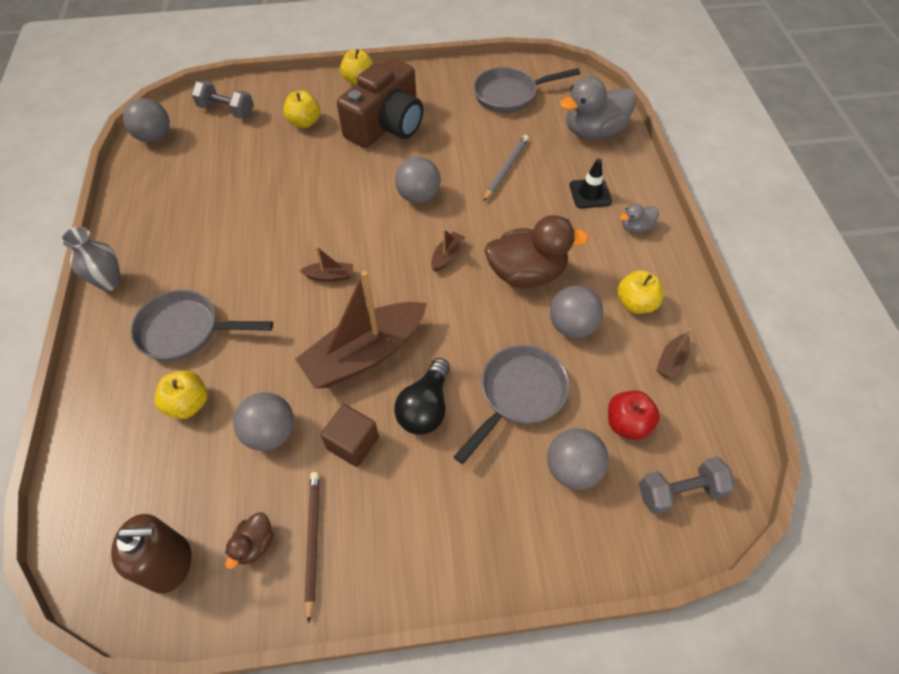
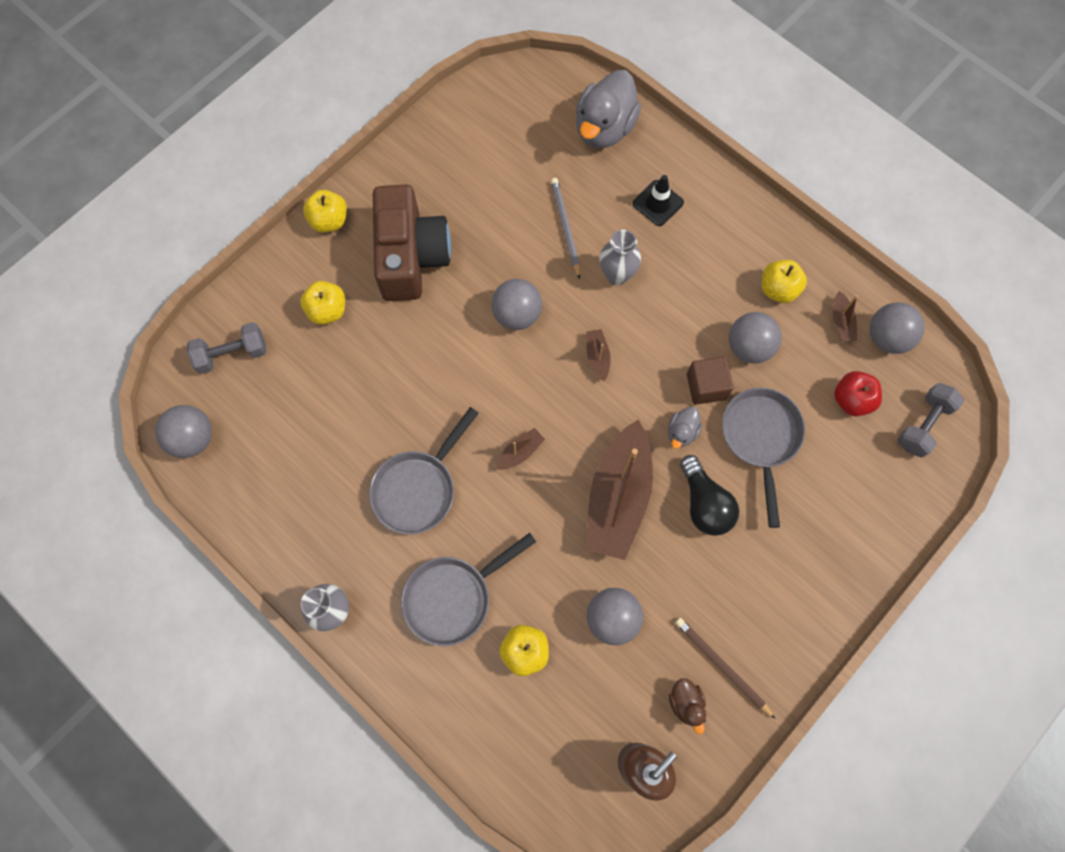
camera: 40 degrees left, 15 degrees up
brown cube [321,404,379,467] -> brown cube moved to [687,357,734,405]
grey pan [473,67,580,113] -> grey pan moved to [369,407,479,534]
brown duck [485,215,589,288] -> none
grey ball [547,428,609,490] -> grey ball moved to [870,302,925,354]
grey duck [620,203,659,233] -> grey duck moved to [668,407,702,449]
none -> grey vase [599,230,641,285]

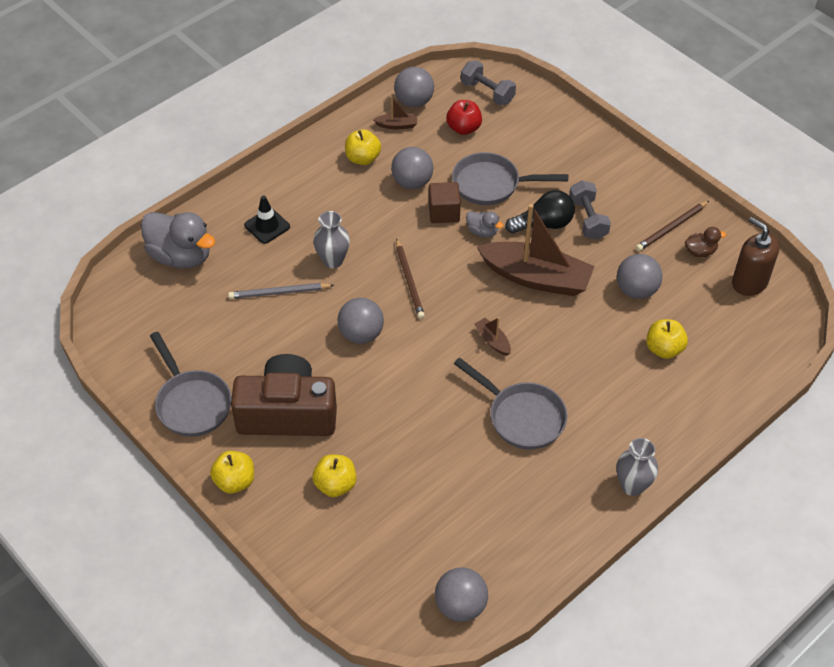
camera: 85 degrees left, 20 degrees down
grey dumbbell [187,322,267,374] -> grey dumbbell moved to [569,180,611,240]
grey pan [401,533,536,646] -> grey pan moved to [150,332,232,437]
brown boat [586,329,611,381] -> brown pencil [396,238,425,319]

